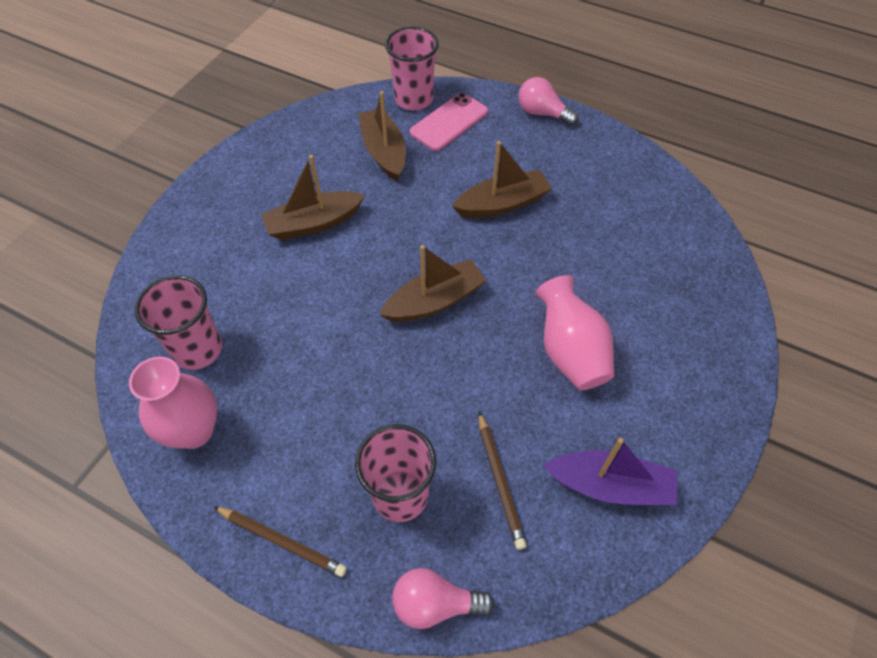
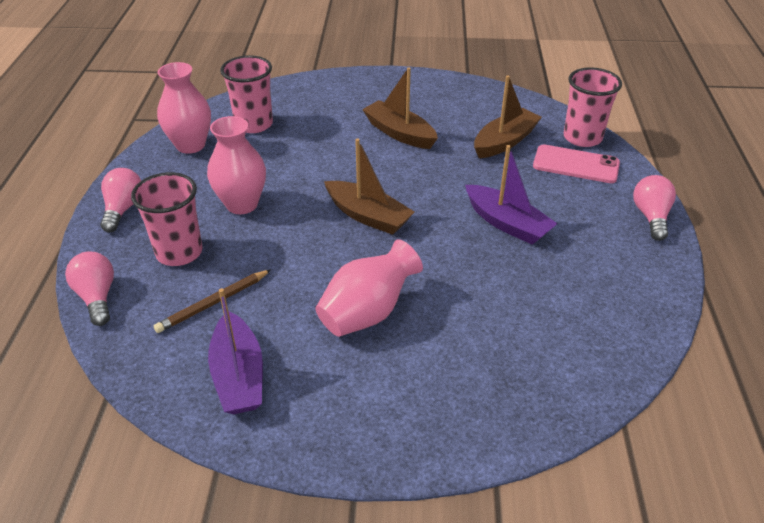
camera: 65 degrees right, 15 degrees down
brown pencil [213,506,347,577] -> pink light bulb [100,168,141,232]
brown boat [452,141,552,218] -> purple boat [465,145,557,245]
none -> pink vase [207,116,266,214]

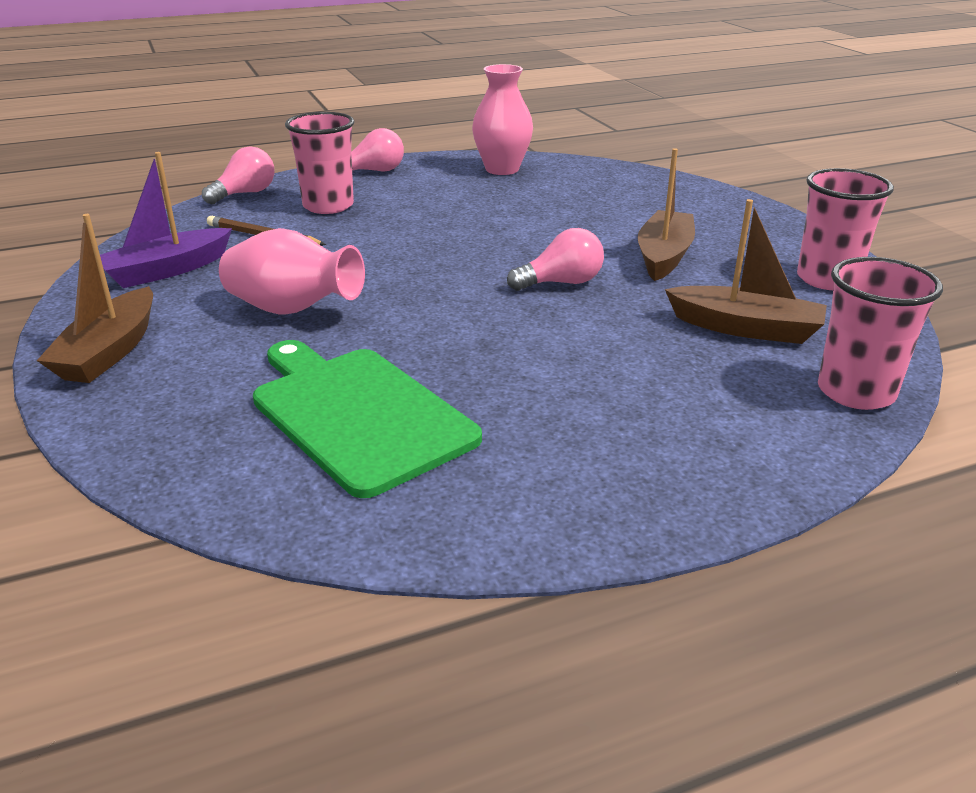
camera: 65 degrees right, 10 degrees down
pink vase [207,116,266,214] -> none
pink cup [220,55,273,133] -> pink cup moved to [797,168,894,290]
brown boat [324,138,414,235] -> brown boat moved to [37,214,153,383]
purple boat [465,145,557,245] -> none
pink phone [533,144,620,183] -> none
pink light bulb [633,175,676,241] -> pink light bulb moved to [507,228,604,291]
none -> green cutting board [253,340,482,498]

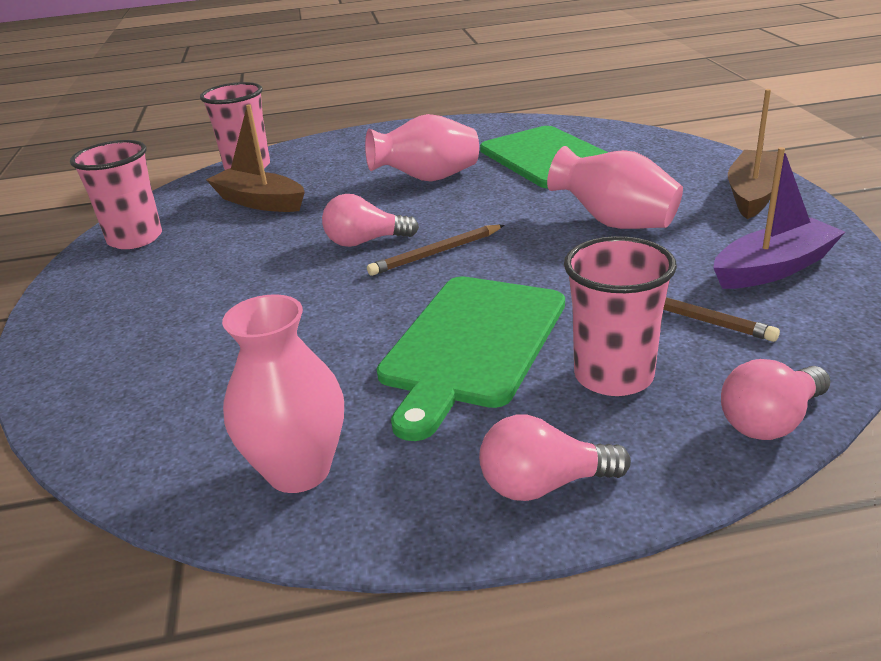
camera: 165 degrees left, 0 degrees up
brown boat [638,148,695,281] -> none
none -> pink vase [365,114,479,182]
none -> brown pencil [367,225,504,276]
none -> green cutting board [377,276,565,441]

